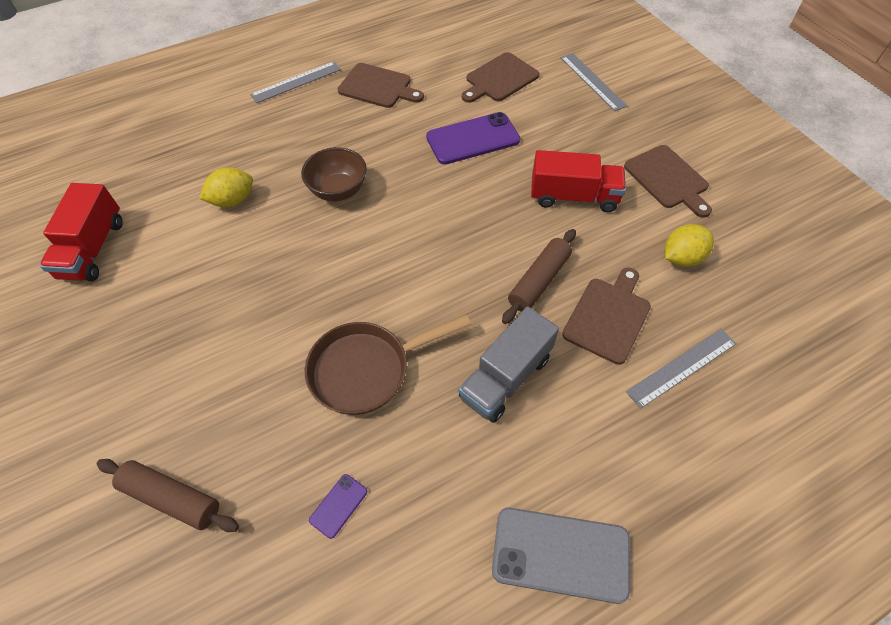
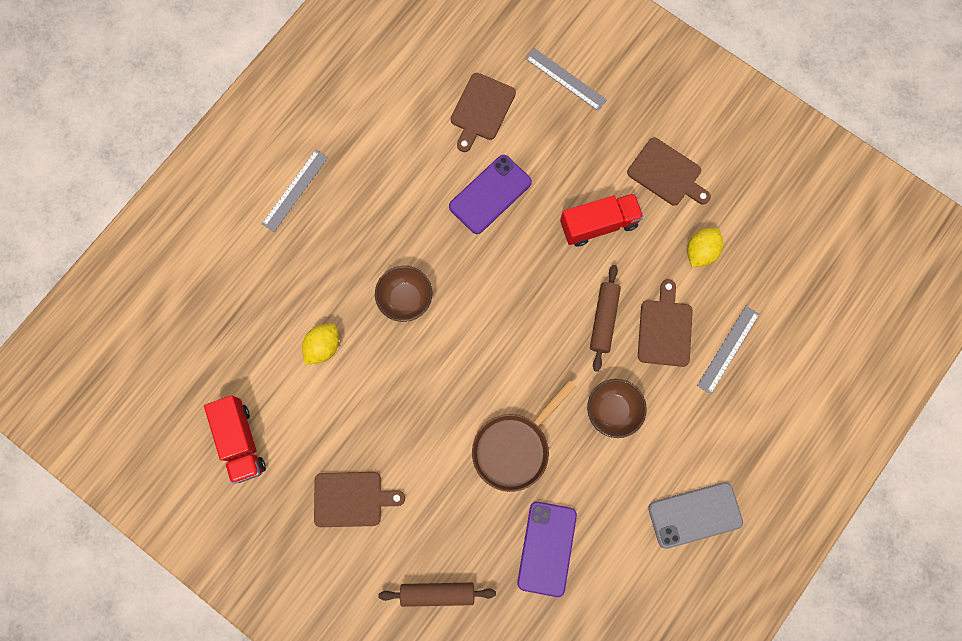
camera: 25 degrees left, 20 degrees up
purple phone [309,474,367,539] -> purple phone [517,502,577,597], size x2.17
brown cutting board [338,63,424,108] -> brown cutting board moved to [314,472,405,527]
grey truck [459,306,559,423] -> brown bowl [587,379,647,438]

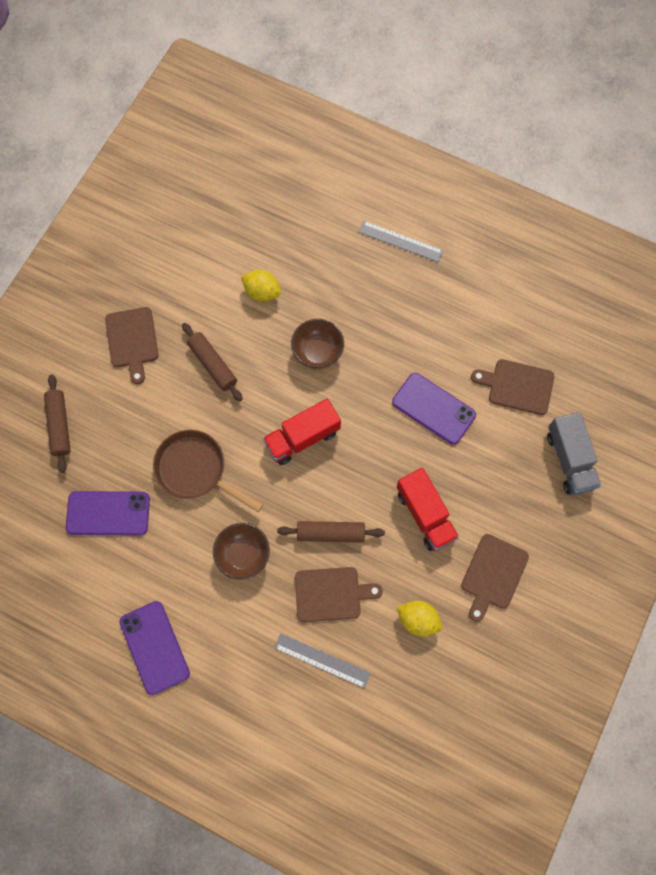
camera: 80 degrees right, 5 degrees down
red truck [204,395,266,484] -> red truck moved to [263,399,341,465]
grey ruler [525,48,607,111] -> grey truck [547,412,601,495]
grey phone [648,482,743,549] -> purple phone [119,601,190,695]
none -> brown rolling pin [182,323,243,401]

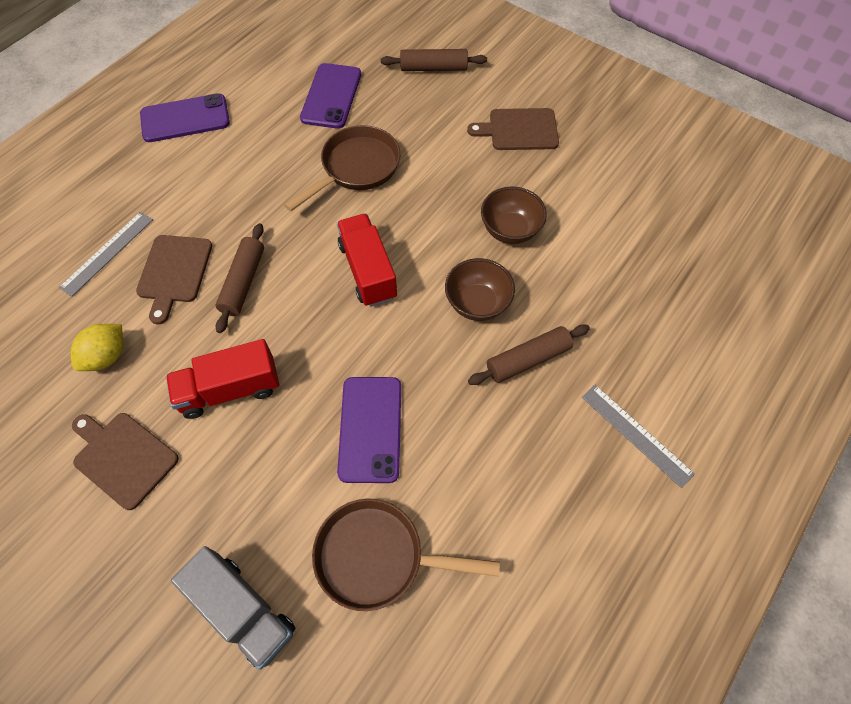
camera: 100 degrees right, 10 degrees down
brown rolling pin [182,323,243,401] -> brown rolling pin moved to [468,324,590,385]
brown bowl [213,523,270,580] -> brown bowl moved to [481,186,547,244]
yellow lemon [241,270,281,302] -> none
grey ruler [359,221,443,262] -> grey ruler turned 75 degrees counterclockwise [582,385,695,488]
purple phone [392,373,476,445] -> purple phone turned 45 degrees counterclockwise [337,377,401,483]
brown cutting board [471,359,554,415] -> brown pan [312,498,500,611]
grey truck [547,412,601,495] -> grey truck turned 135 degrees counterclockwise [171,546,295,670]

